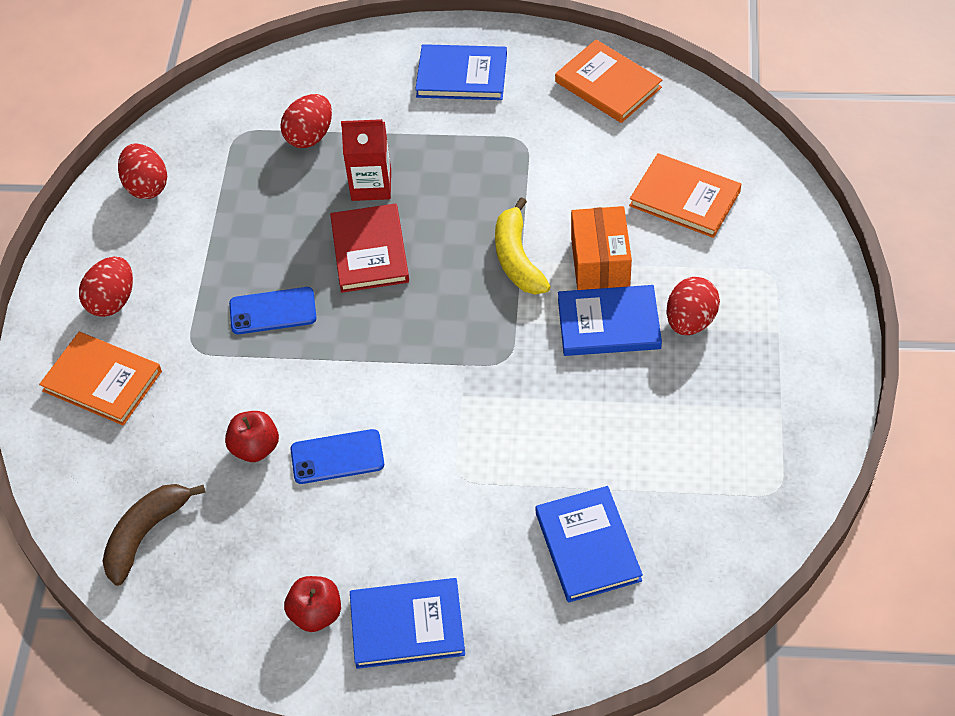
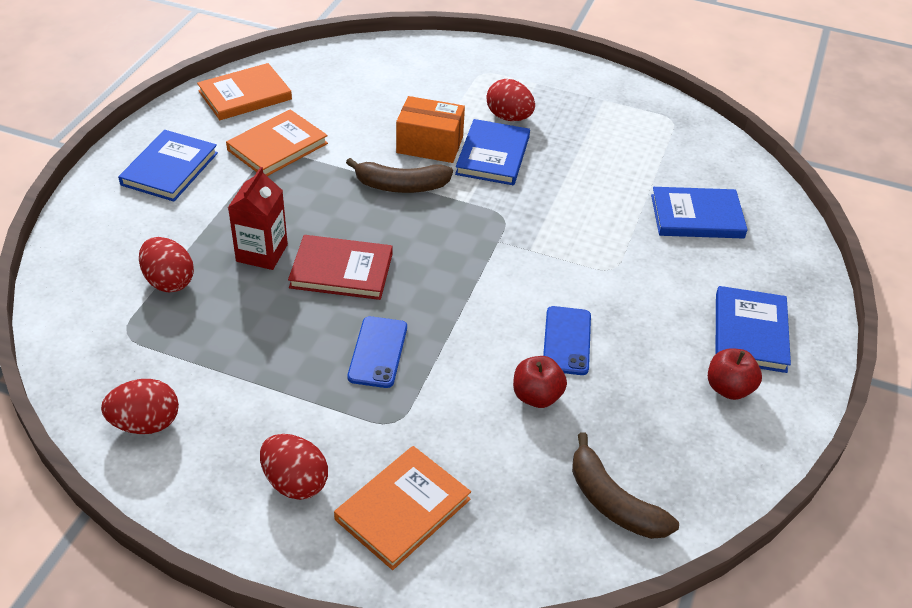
camera: 80 degrees left, 10 degrees down
yellow banana [495,197,551,294] -> brown banana [346,158,453,193]
orange book [629,153,741,238] -> orange book moved to [226,109,328,176]

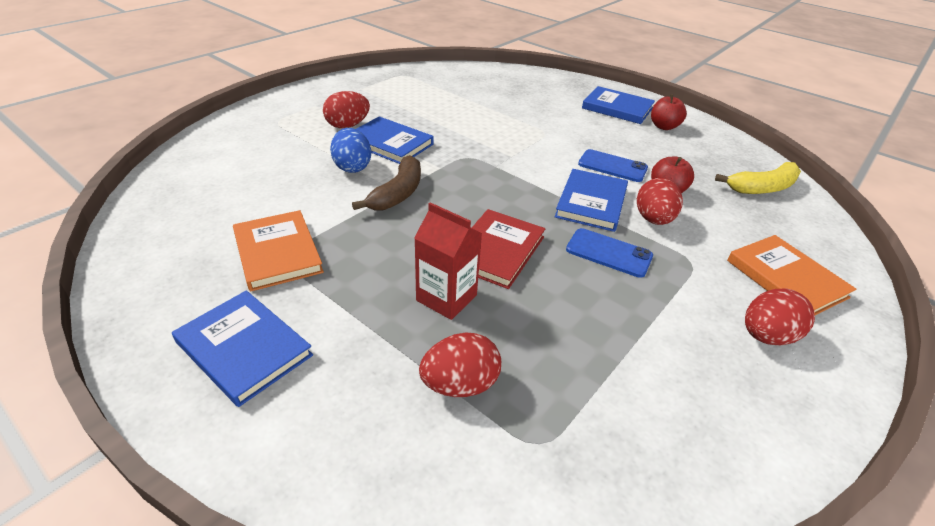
camera: 70 degrees left, 5 degrees down
red egg [101,379,179,434] -> red egg moved to [637,178,683,225]
orange book [197,63,292,120] -> none
orange box [396,96,465,163] -> blue egg [330,128,371,173]
brown banana [572,432,679,539] -> yellow banana [715,162,801,194]
blue book [651,187,748,238] -> blue book moved to [555,169,628,232]

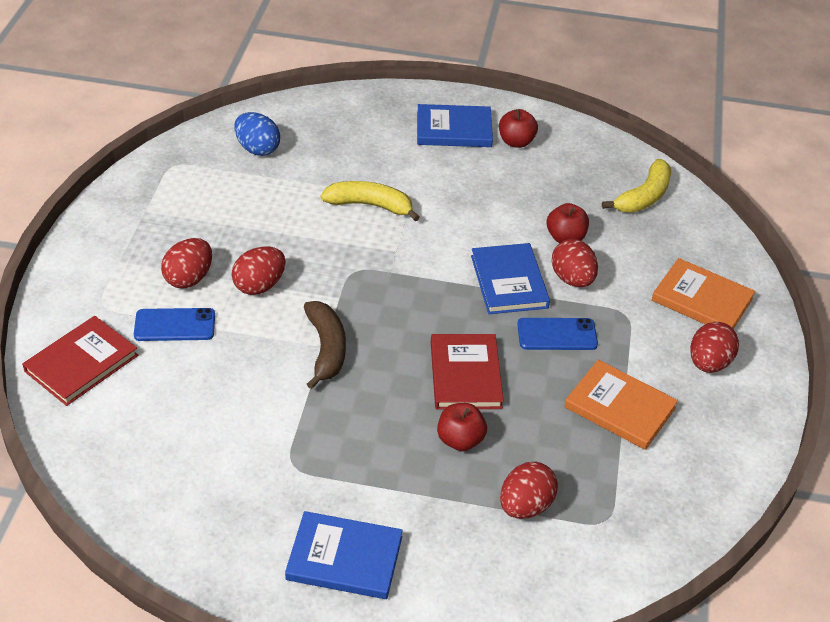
camera: 30 degrees left, 5 degrees up
orange book [233,210,324,292] -> orange book moved to [564,360,678,450]
blue egg [330,128,371,173] -> blue egg moved to [234,112,280,156]
blue book [357,116,434,164] -> red egg [232,246,286,295]
red carton [414,202,482,320] -> red apple [437,403,487,451]
blue phone [578,149,648,182] -> blue phone moved to [134,308,215,341]
none -> red book [22,316,138,406]
none -> yellow banana [321,181,420,221]

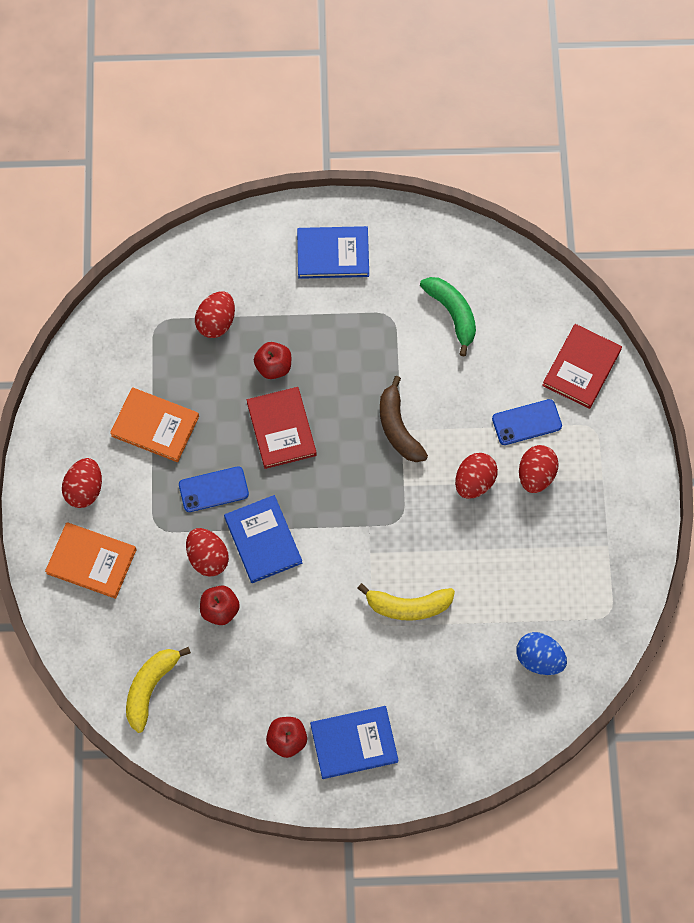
camera: 170 degrees right, 25 degrees up
none -> green banana [420,277,476,356]

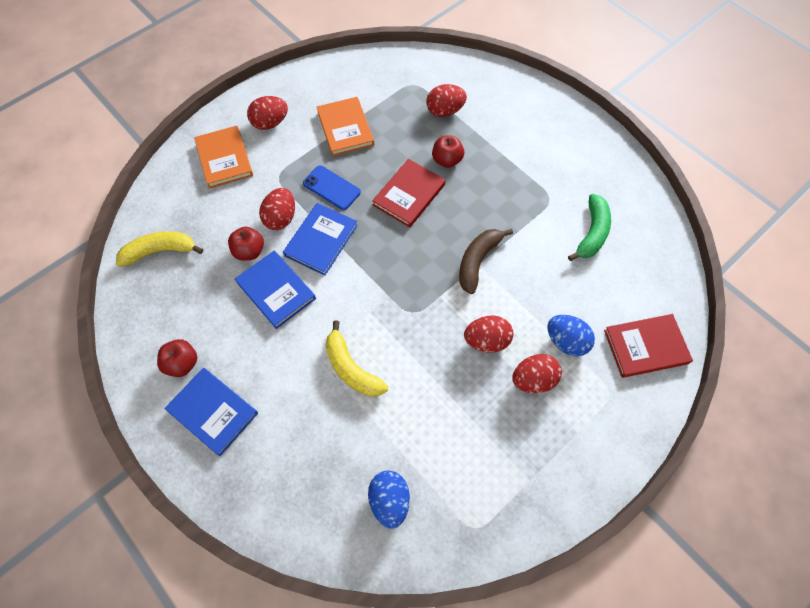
camera: 50 degrees right, 5 degrees down
blue book [297,226,369,279] -> blue book moved to [235,251,316,329]
blue phone [492,399,562,445] -> blue egg [547,315,595,356]

